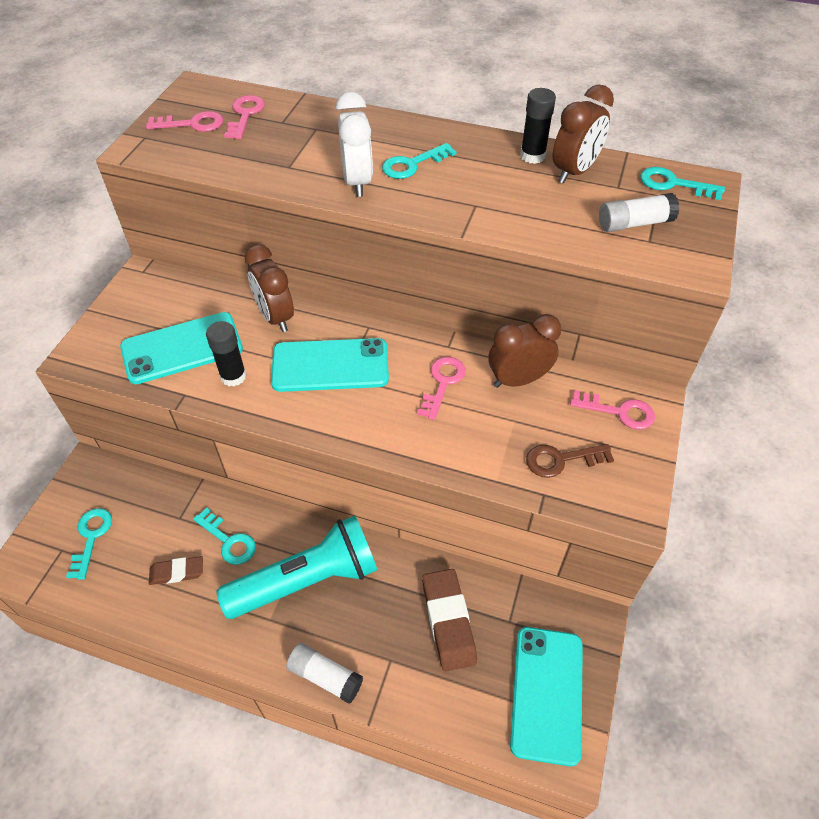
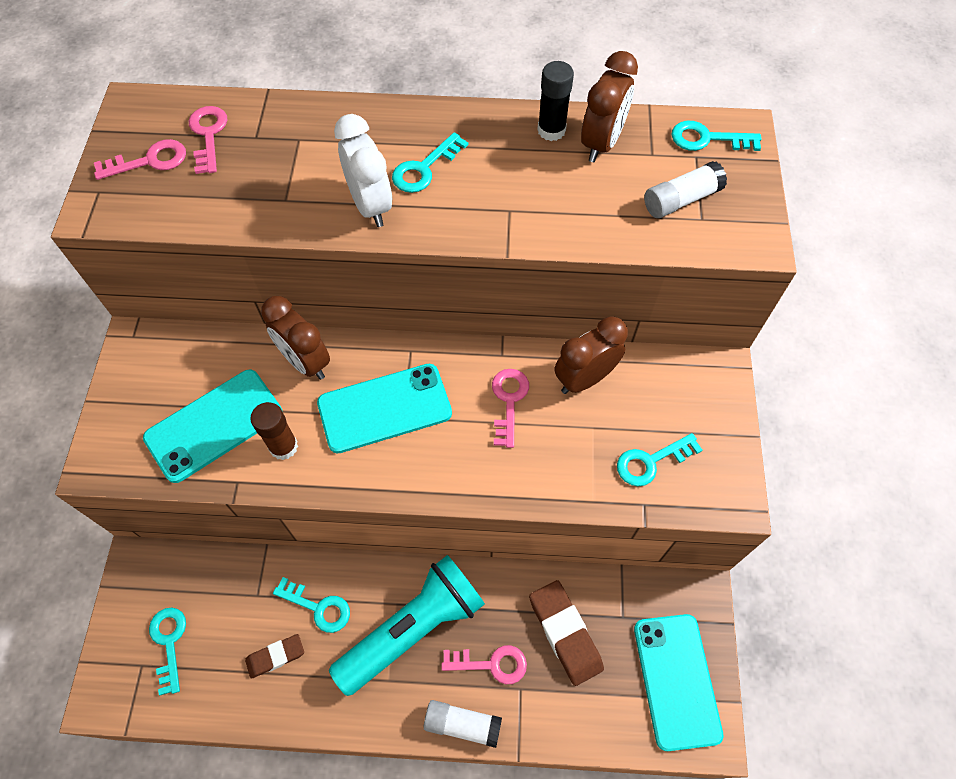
camera: 15 degrees left, 10 degrees up
black glue stick [206,321,247,386] -> brown glue stick [250,402,298,460]
brown key [526,444,614,478] -> turquoise key [617,433,702,486]
pink key [570,390,655,430] -> pink key moved to [441,645,527,684]

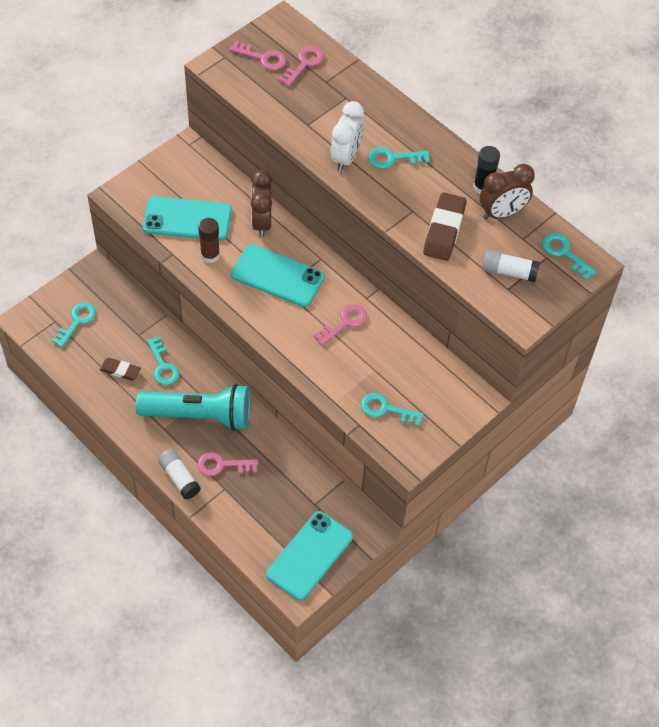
camera: 40 degrees right, 5 degrees down
pink key [441,645,527,684] -> pink key turned 135 degrees clockwise [197,452,258,476]
brown eraser [529,580,604,686] -> brown eraser moved to [423,192,466,261]
brown clock [554,316,628,394] -> none

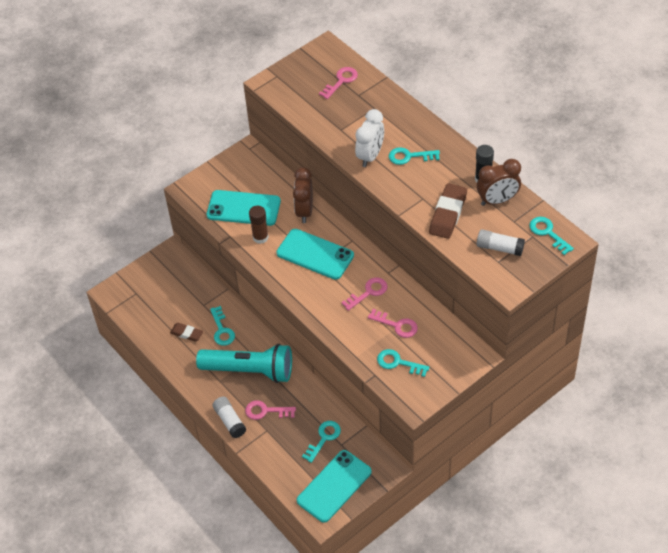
camera: 10 degrees right, 5 degrees down
turquoise key [52,303,96,348] -> turquoise key moved to [302,421,341,463]
pink key [230,41,286,70] -> pink key moved to [368,309,418,338]

